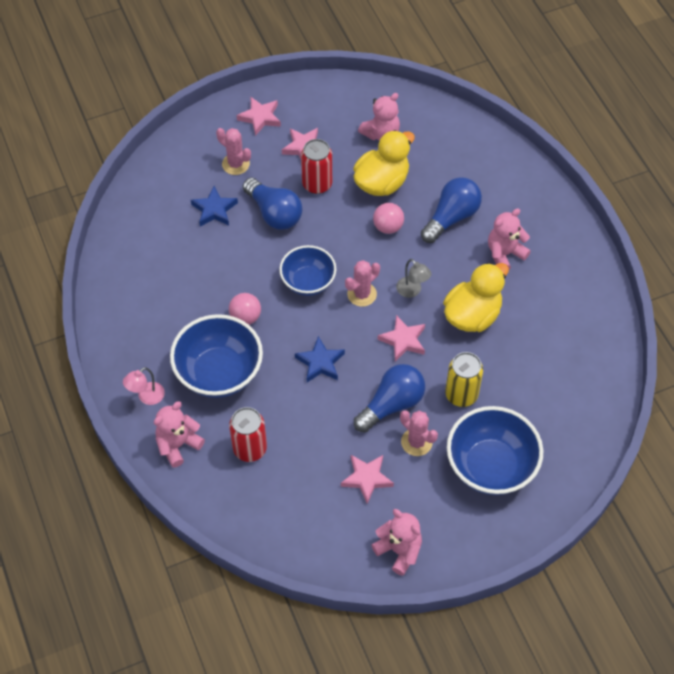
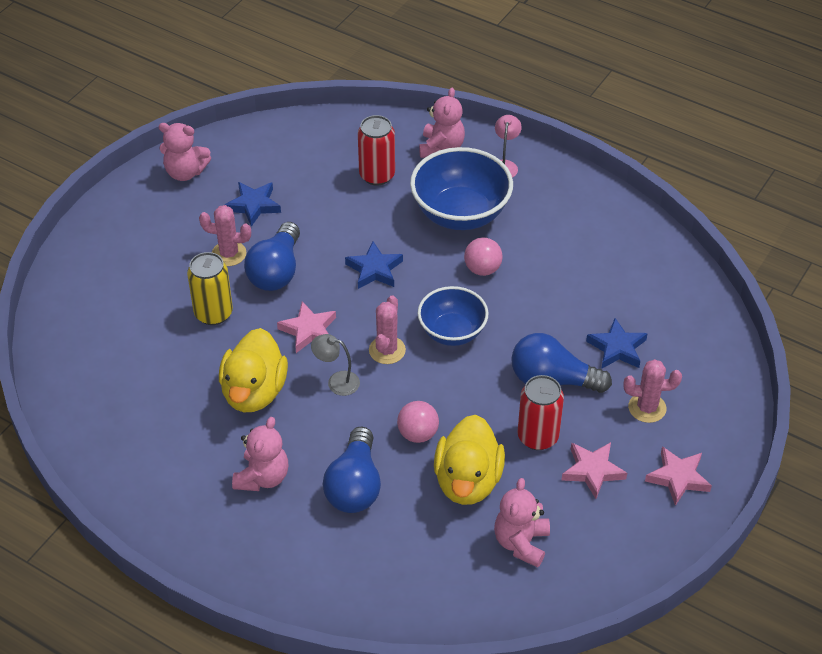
camera: 145 degrees right, 10 degrees down
pink star [341,455,394,504] -> blue star [225,182,281,227]
blue bowl [447,406,543,495] -> none

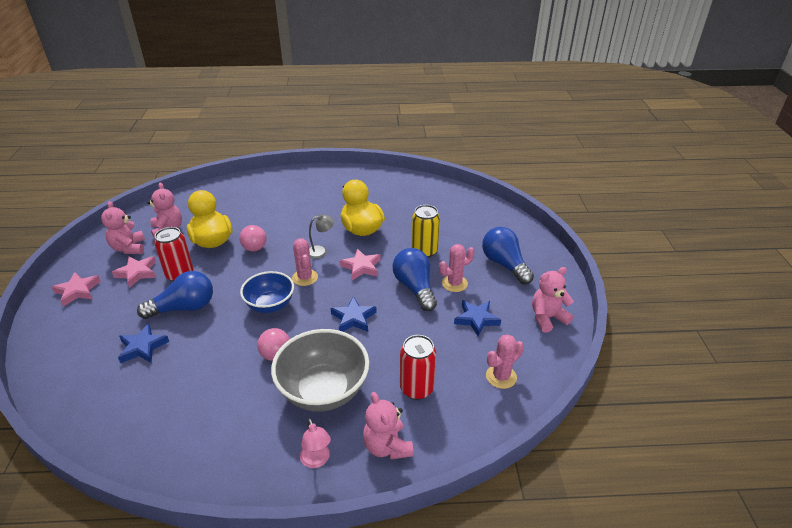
camera: 145 degrees right, 10 degrees down
pink teddy bear [232,417,288,491] -> pink teddy bear moved to [101,201,145,254]
blue light bulb [323,427,381,513] -> blue light bulb moved to [482,227,534,285]
blue bowl [410,147,513,230] -> grey bowl [271,329,369,412]
pink cactus [624,359,682,423] -> pink cactus moved to [486,334,524,389]

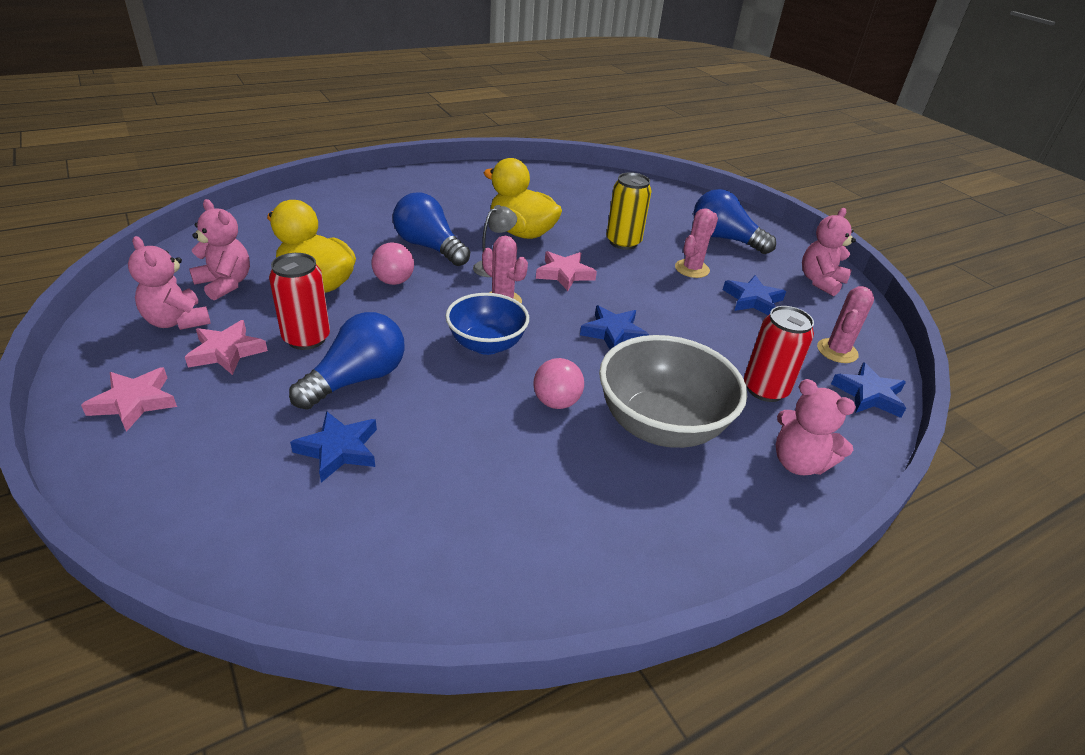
camera: 30 degrees left, 0 degrees up
pink lamp [300,418,331,468] -> none
blue light bulb [393,248,437,311] -> blue light bulb moved to [393,192,470,266]
none -> blue star [831,362,906,418]

